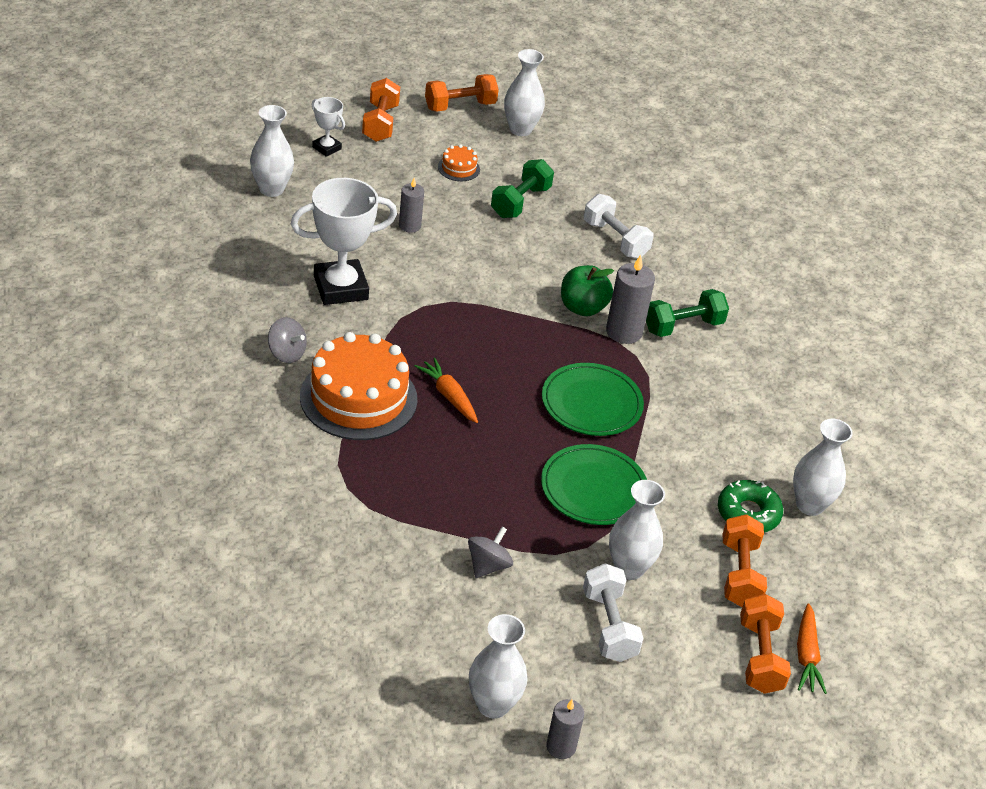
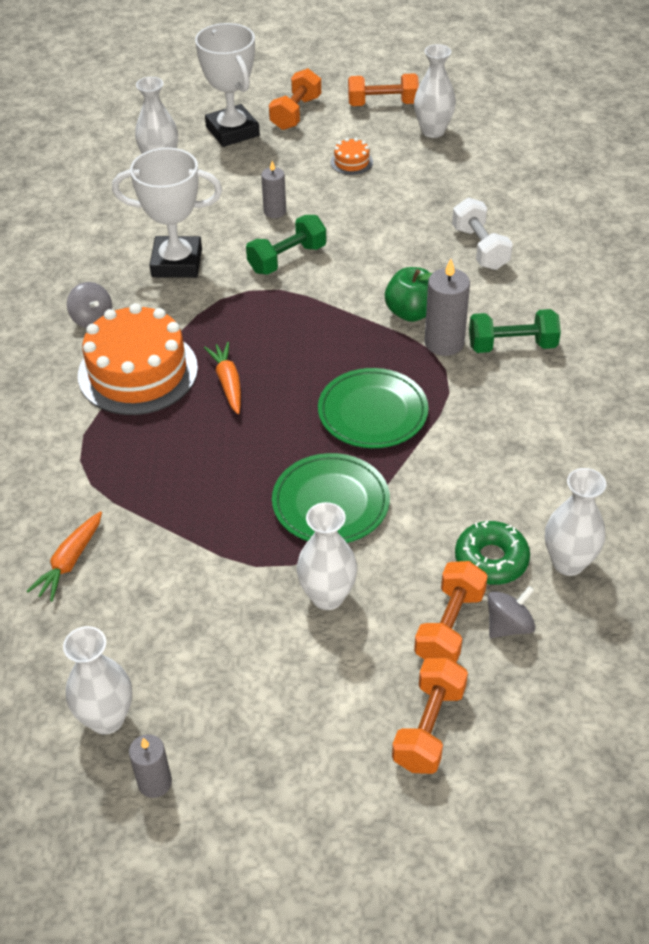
camera: 25 degrees right, 5 degrees up
white trophy [312,97,345,157] -> white trophy [195,23,260,147], size x2.00
grey spinning top [468,527,513,578] -> grey spinning top moved to [488,586,535,638]
green dumbbell [491,159,554,218] -> green dumbbell moved to [246,215,326,275]
white dumbbell [583,563,644,662] -> none
orange carrot [797,603,827,694] -> orange carrot moved to [27,511,102,601]

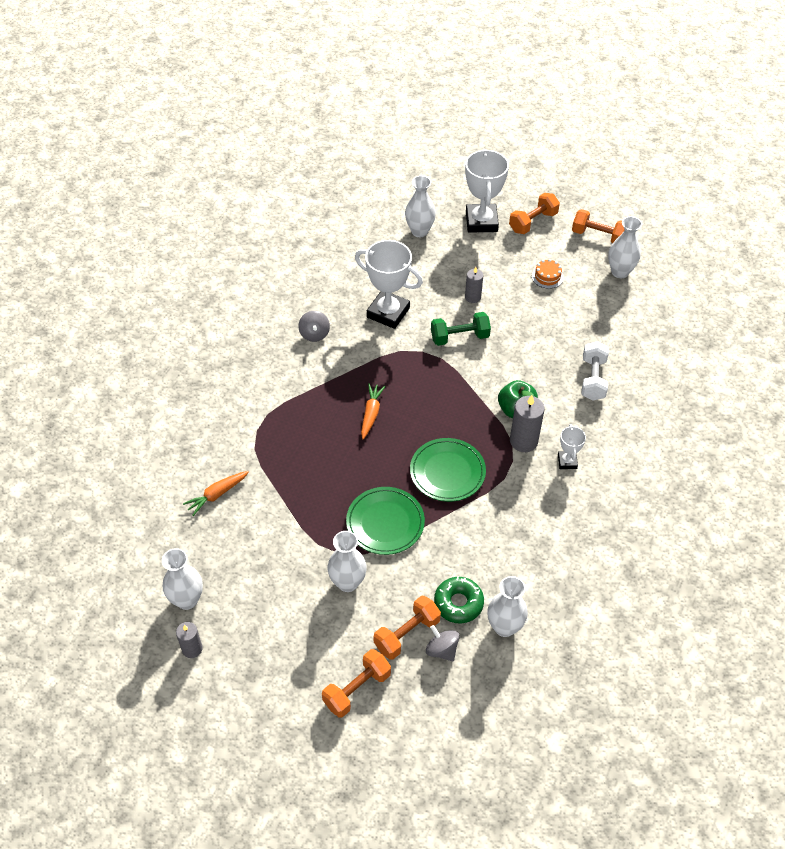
camera: 25 degrees right, 5 degrees up
orange cake [78,303,198,415] -> none
green dumbbell [469,309,561,353] -> white trophy [558,424,586,469]
grey spinning top [488,586,535,638] -> grey spinning top turned 120 degrees counterclockwise [426,625,460,662]

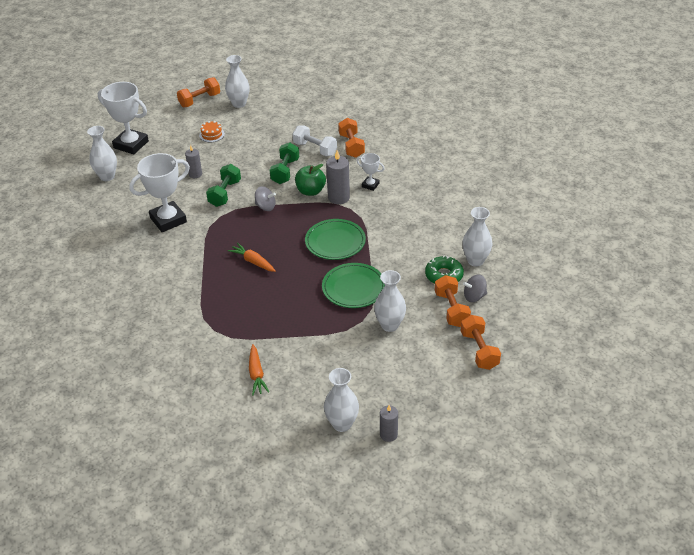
camera: 60 degrees left, 10 degrees down
grey spinning top [299,311,330,342] -> grey spinning top moved to [255,186,276,211]
orange dumbbell [509,193,560,234] -> orange dumbbell moved to [338,118,365,158]
none -> green dumbbell [270,142,299,184]

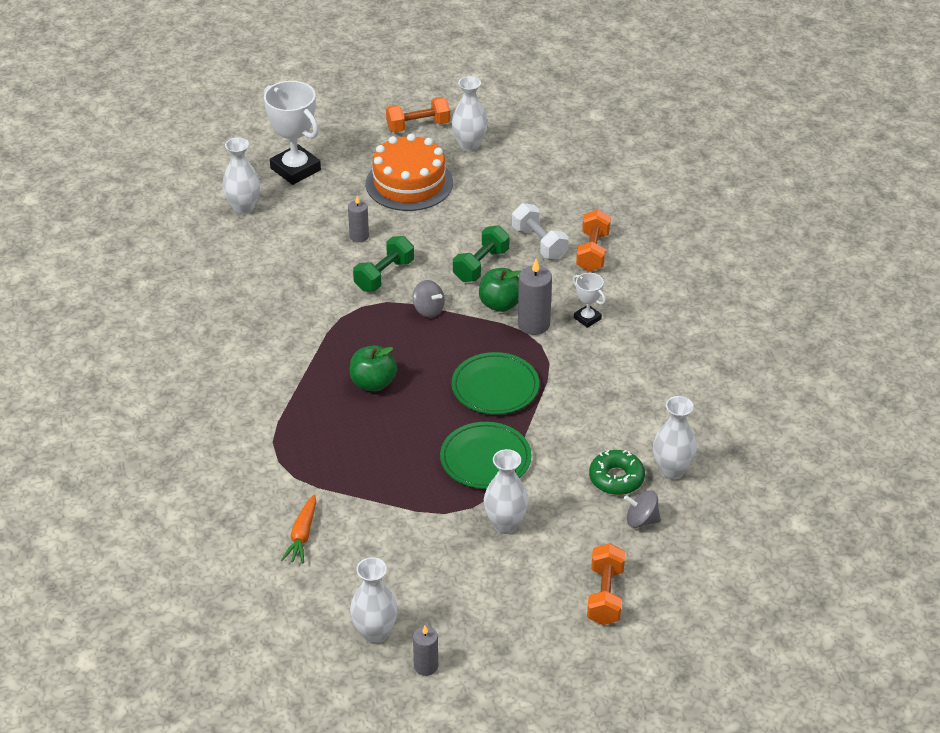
camera: 20 degrees right, 0 degrees up
white trophy [129,153,190,232] -> none
orange cake [199,121,225,142] -> orange cake [366,134,453,211], size x2.35
orange carrot [228,243,276,272] -> green apple [350,345,397,392]
orange dumbbell [435,275,471,327] -> none

